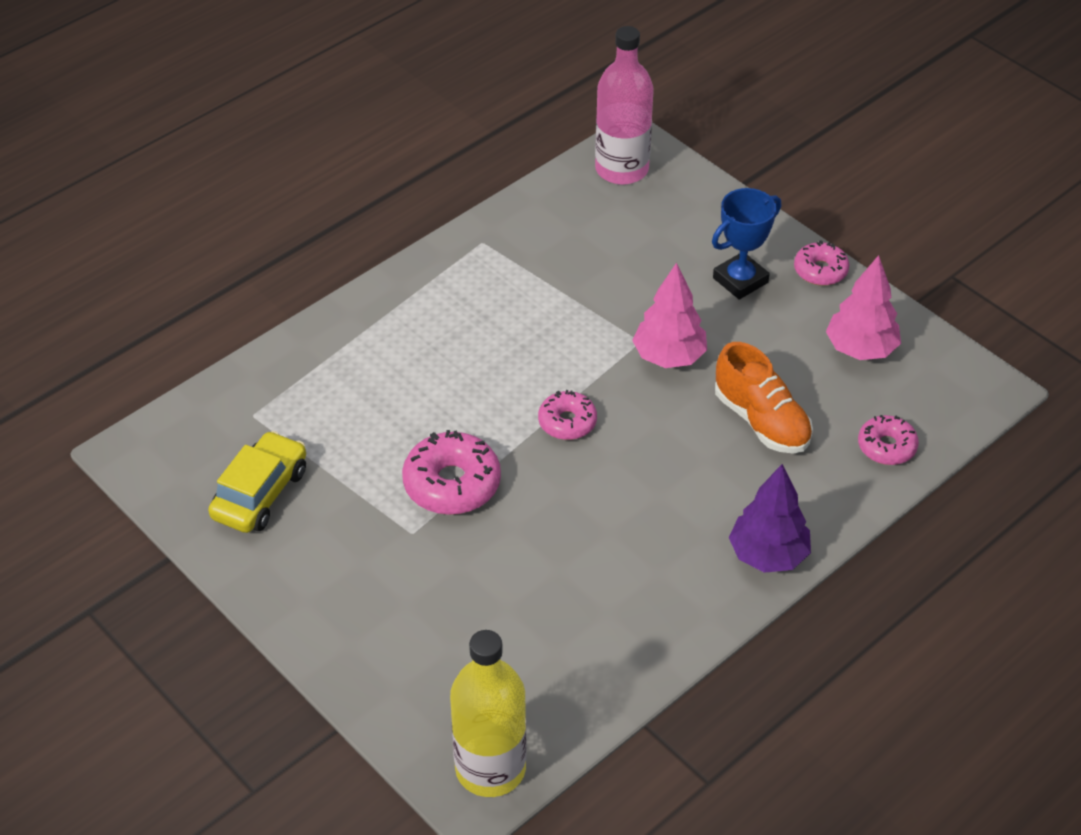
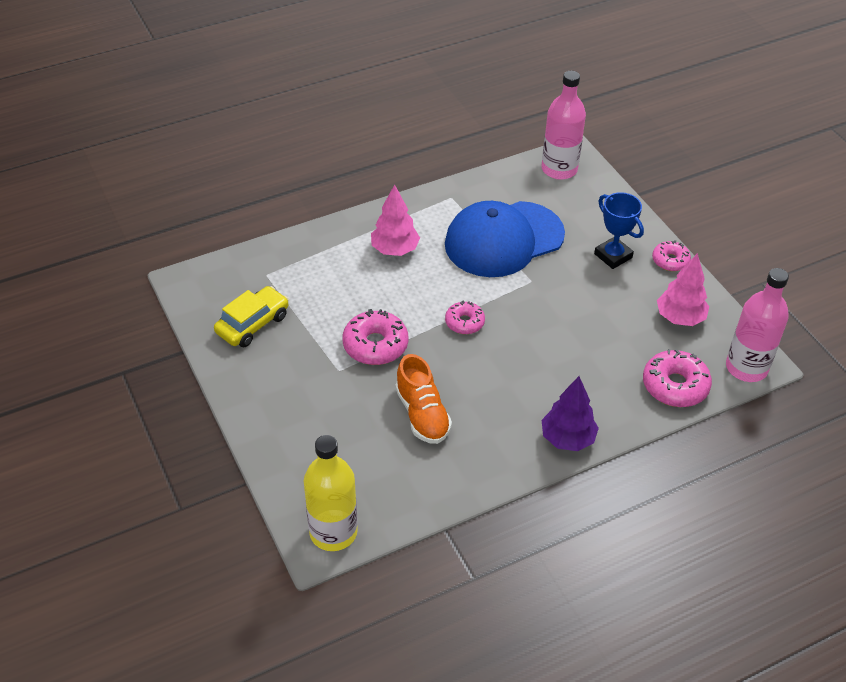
camera: 15 degrees right, 0 degrees up
pink tree [632,263,707,368] -> pink tree moved to [371,184,420,256]
blue trophy [712,188,781,300] -> blue trophy turned 75 degrees clockwise [594,192,644,269]
orange shoe [715,342,813,454] -> orange shoe moved to [395,354,452,444]
pink donut [858,415,919,465] -> pink donut [643,349,712,407], size x1.62
none -> blue cap [445,201,565,277]
none -> pink bottle [726,268,789,382]

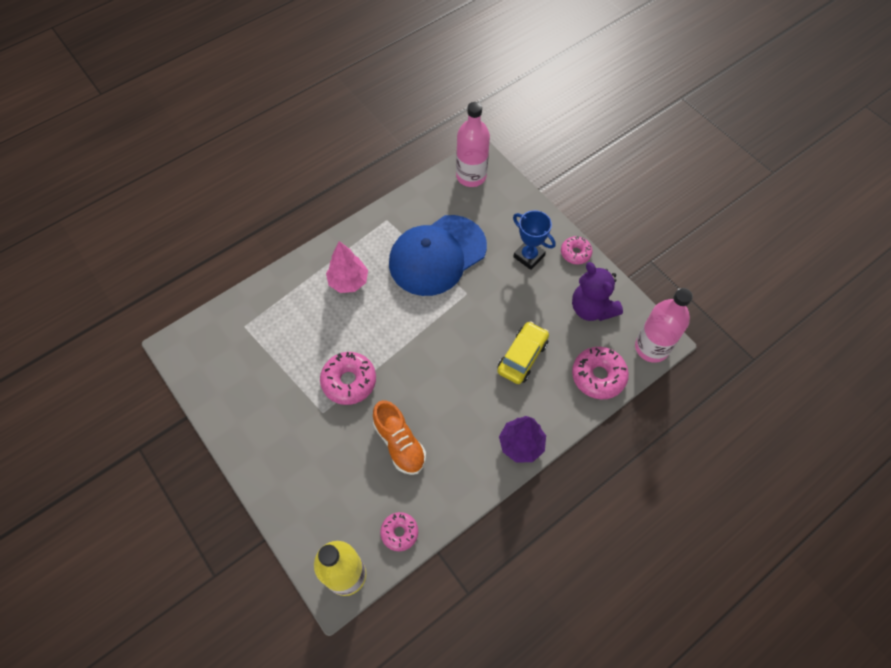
camera: 10 degrees left, 15 degrees up
yellow car [214,286,289,347] -> yellow car moved to [497,321,549,384]
pink donut [445,300,485,334] -> pink donut moved to [380,512,418,551]
pink tree [657,253,709,326] -> purple teddy bear [572,262,623,321]

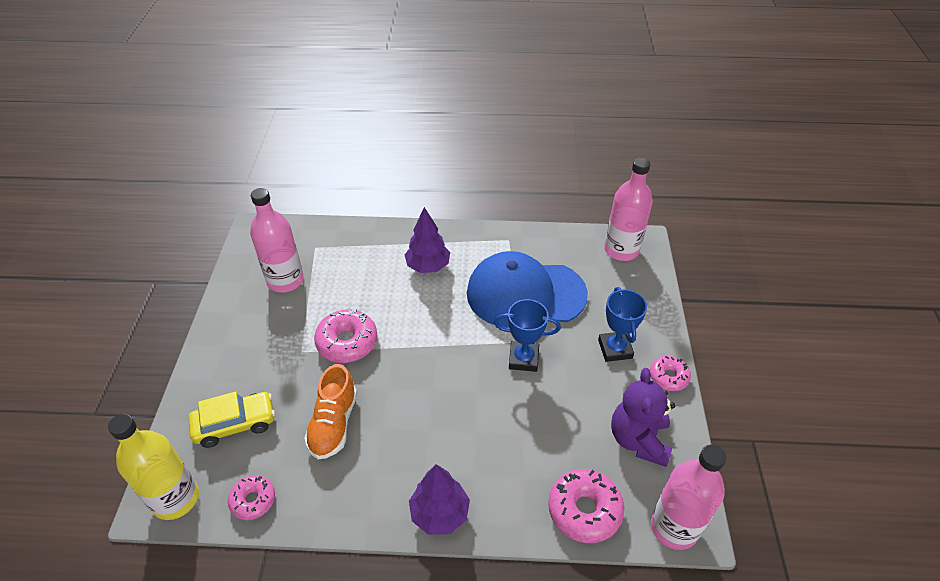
camera: 40 degrees right, 15 degrees down
pink tree [326,241,368,293] -> purple tree [405,207,450,273]
yellow car [497,321,549,384] -> yellow car moved to [188,392,275,448]
none -> pink bottle [250,188,304,293]
none -> blue trophy [494,299,561,372]

